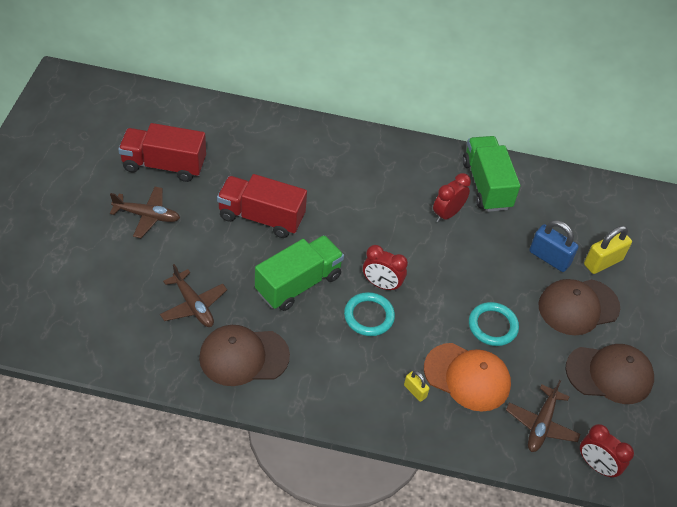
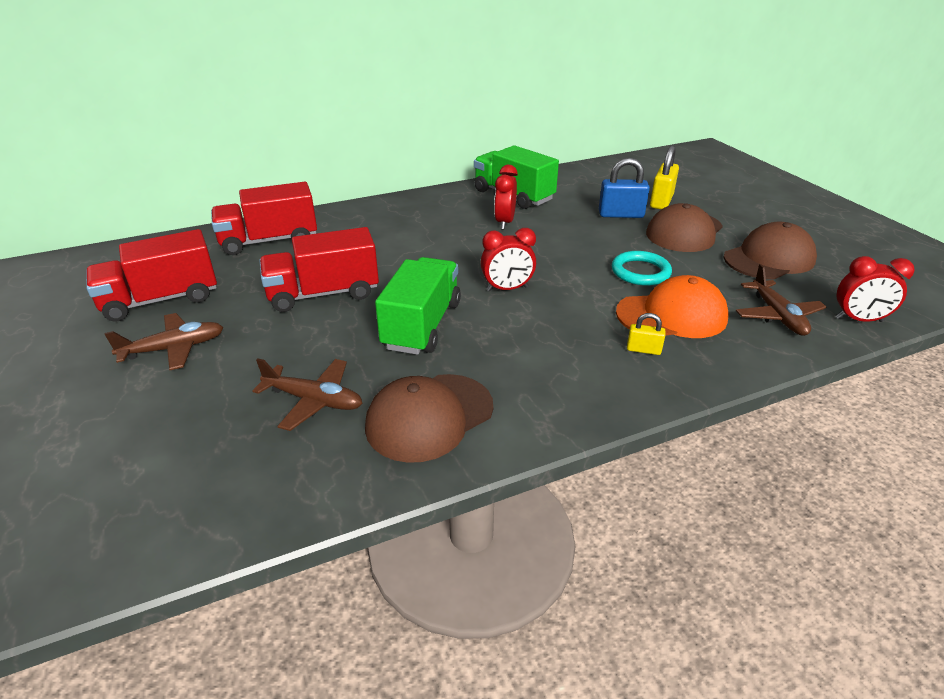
camera: 30 degrees left, 15 degrees down
turquoise ring [344,292,395,336] -> none
none -> red truck [211,182,317,255]

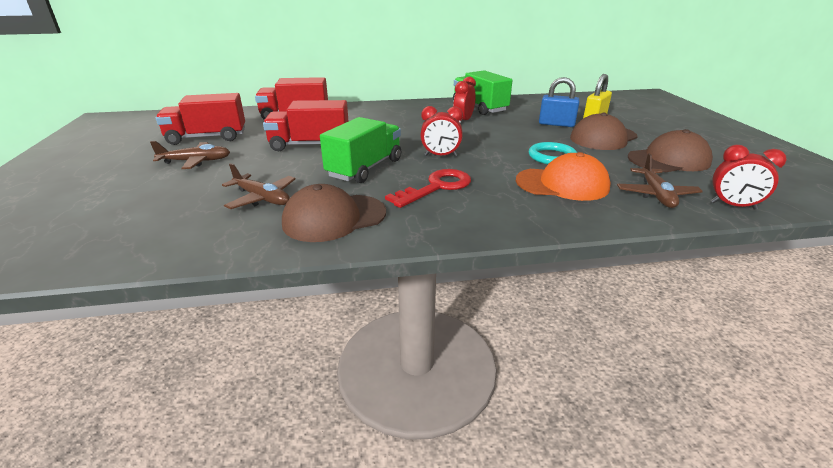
camera: 15 degrees right, 5 degrees down
yellow padlock [627,313,665,355] -> none
none -> red key [385,169,471,208]

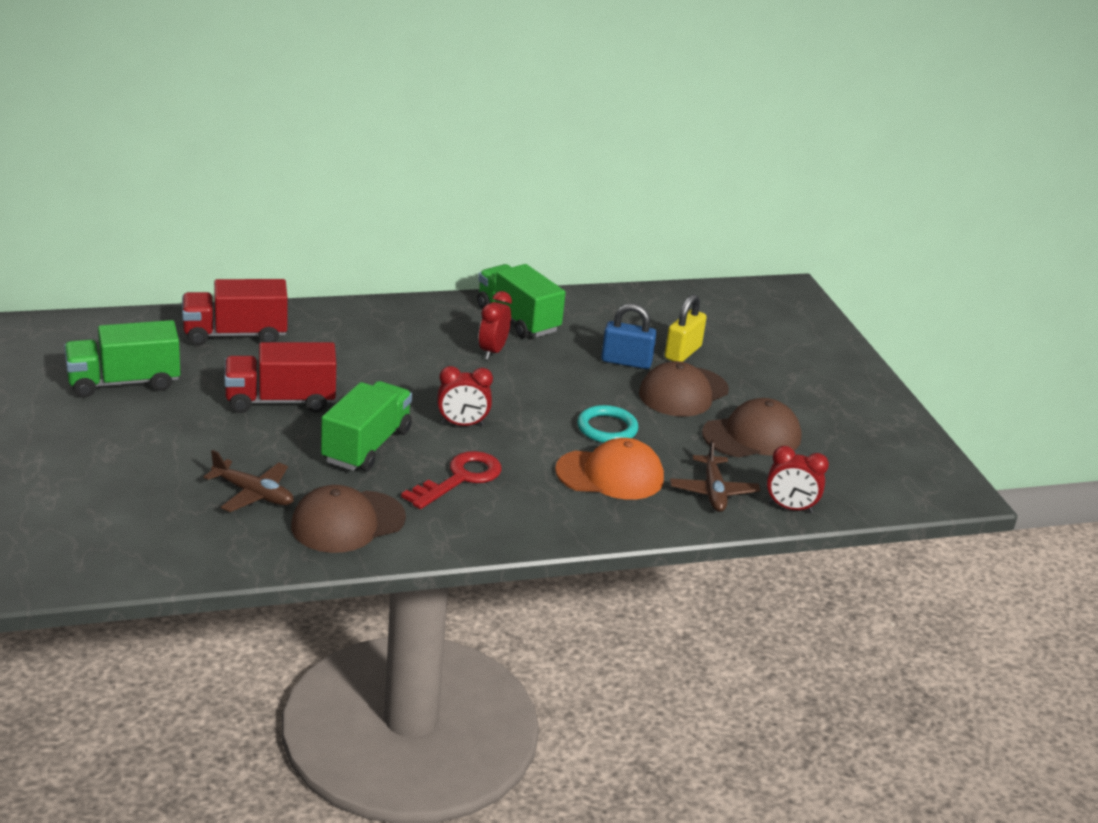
camera: 10 degrees left, 0 degrees up
brown plane [150,141,230,169] -> none
red truck [156,93,245,145] -> green truck [64,320,180,398]

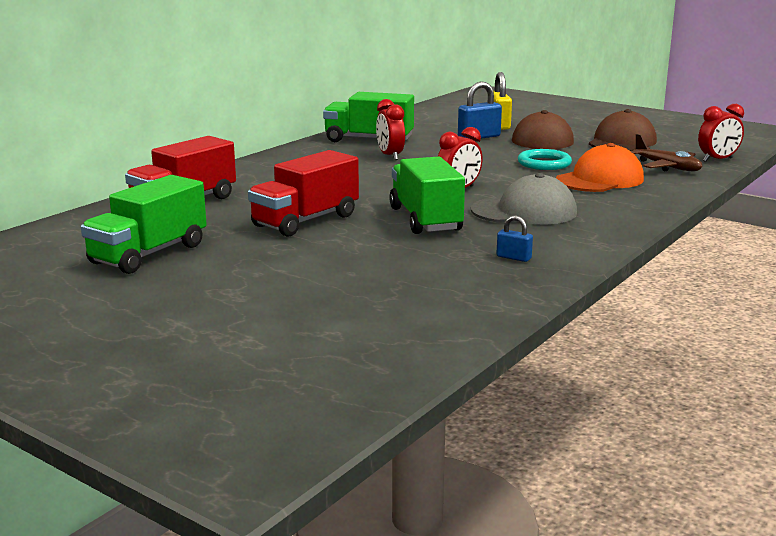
camera: 35 degrees left, 10 degrees down
brown plane [204,450,294,512] -> none
brown cap [291,485,406,553] -> blue padlock [497,215,533,262]
red key [401,451,502,509] -> grey cap [471,173,577,224]

